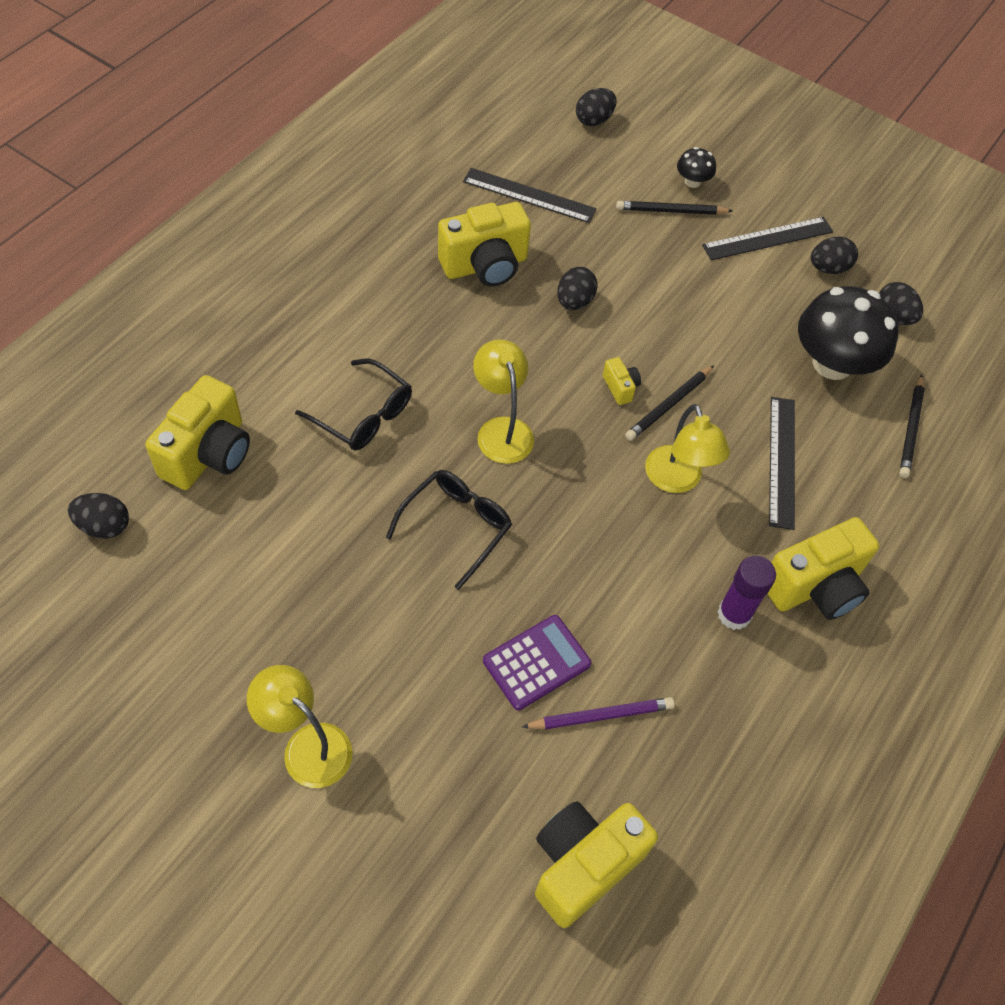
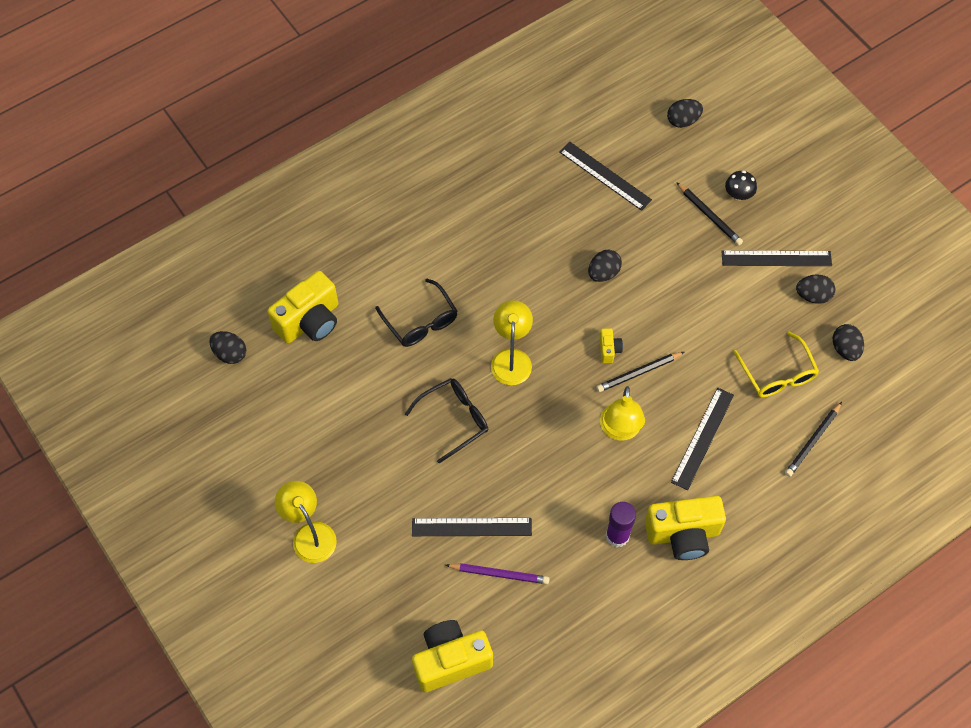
camera: 25 degrees right, 5 degrees up
yellow camera [438,202,531,287] -> none
purple calculator [483,615,591,710] -> black ruler [412,518,532,536]
black pencil [616,201,732,215] -> black pencil turned 150 degrees counterclockwise [676,182,743,246]
black mushroom [798,286,898,380] -> yellow glasses [733,332,819,398]

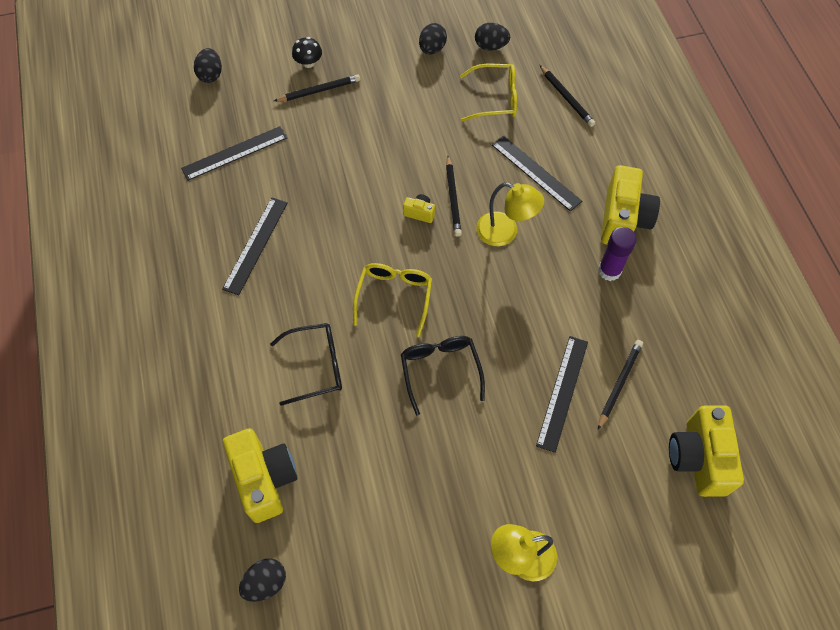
camera: 70 degrees left, 0 degrees up
purple pencil [446,563,550,584] -> black pencil [598,340,643,430]
yellow lamp [491,300,533,385] -> yellow glasses [353,263,432,337]
black egg [588,250,622,282] -> none
black ruler [721,250,832,266] -> black ruler moved to [222,198,288,295]

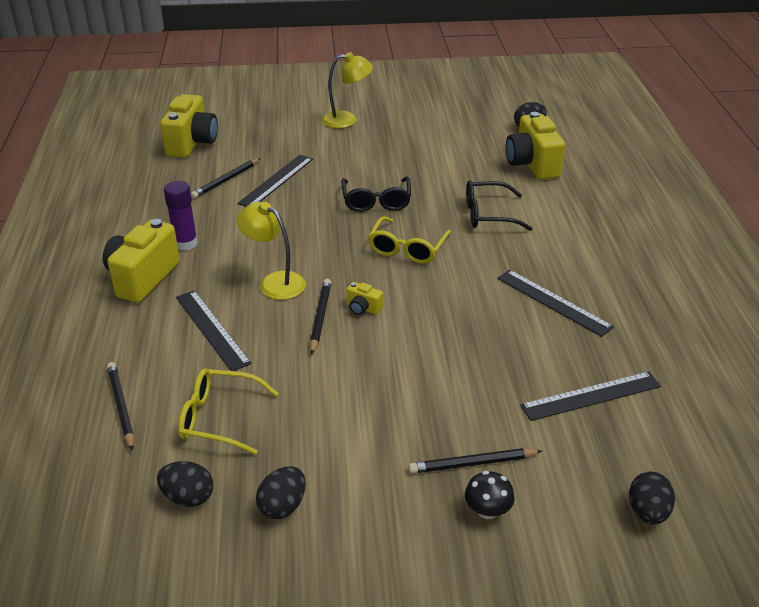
camera: 170 degrees left, 25 degrees down
black ruler [222,198,288,295] -> black ruler turned 75 degrees counterclockwise [497,270,614,337]

